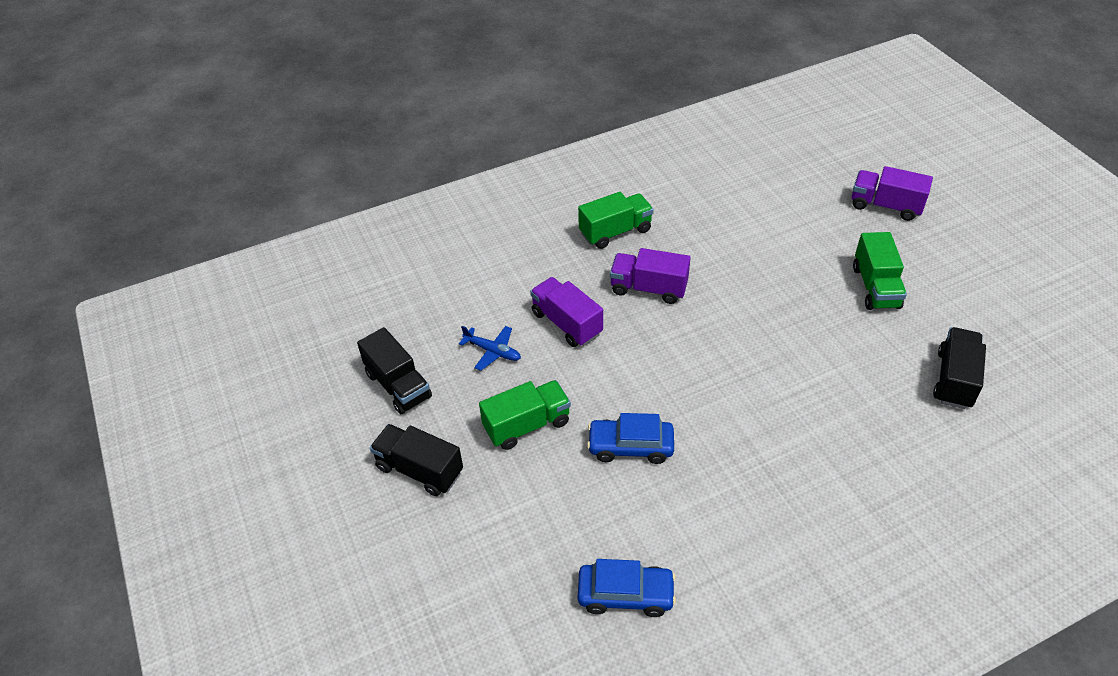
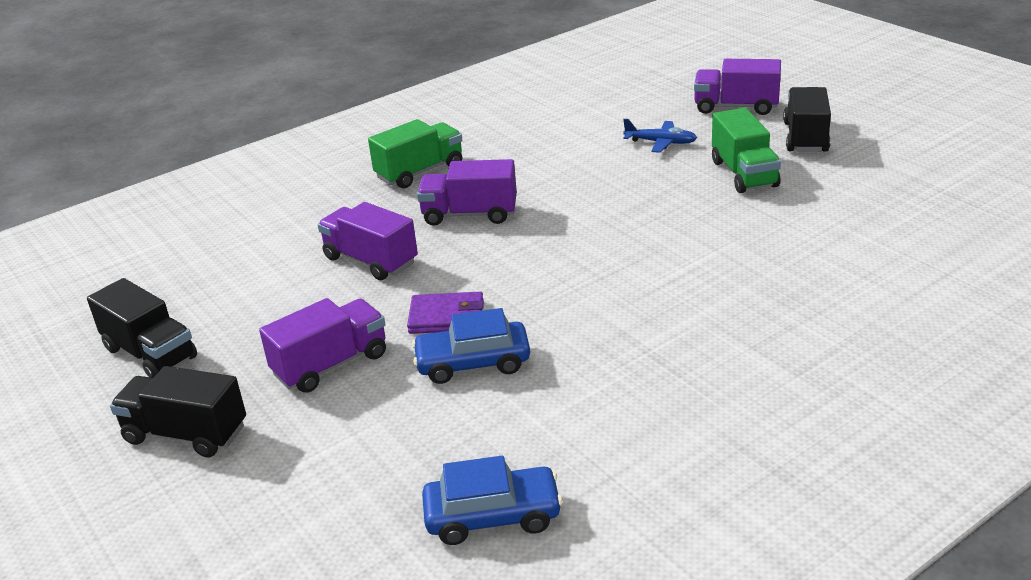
camera: 10 degrees left, 15 degrees down
blue plane [459,326,521,371] -> blue plane moved to [623,119,697,153]
green truck [479,380,571,450] -> purple truck [259,298,386,393]
black truck [933,327,986,409] -> black truck moved to [783,87,831,152]
none -> purple wallet [407,292,484,334]

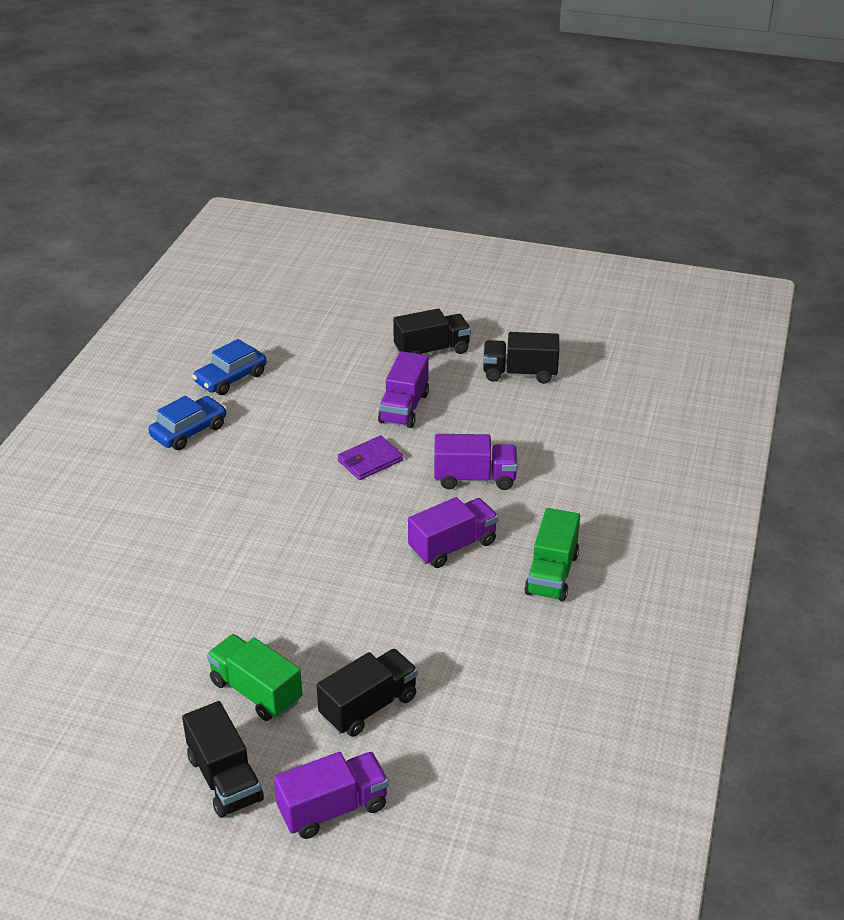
camera: 140 degrees right, 5 degrees up
blue car [412,308,530,384] -> blue car moved to [148,395,227,450]
blue plane [623,119,697,153] -> black truck [317,649,418,737]

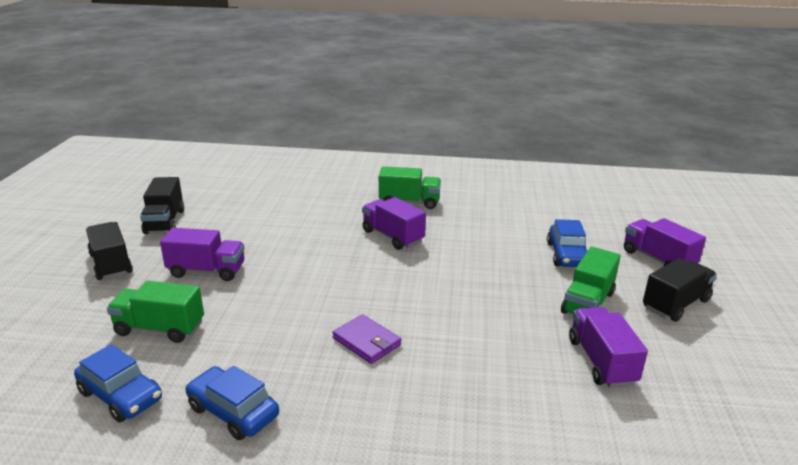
camera: 100 degrees left, 10 degrees down
black truck [317,649,418,737] -> blue car [547,219,587,267]
purple wallet [337,435,403,480] -> purple wallet moved to [332,314,401,364]
purple truck [434,434,518,490] -> purple truck moved to [569,307,648,388]
none -> green truck [107,281,204,343]

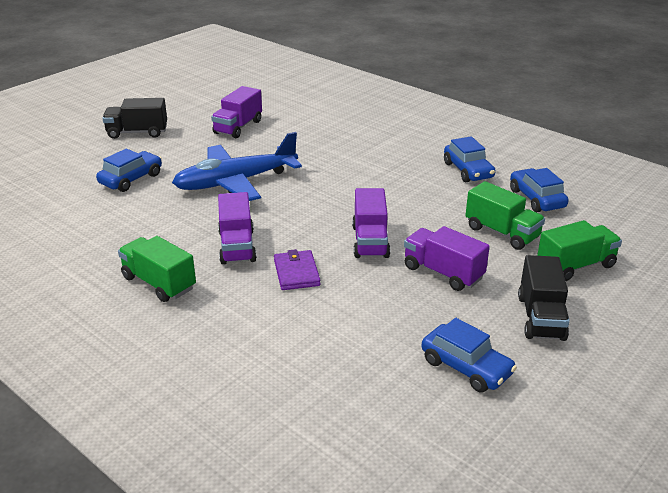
camera: 145 degrees left, 5 degrees up
black truck [140,177,184,234] -> blue car [422,318,517,392]
purple wallet [332,314,401,364] -> purple wallet moved to [274,249,321,290]
green truck [561,247,621,315] -> green truck moved to [537,220,622,281]
purple truck [624,218,706,266] -> purple truck moved to [352,188,390,258]
none -> blue plane [172,132,302,201]

